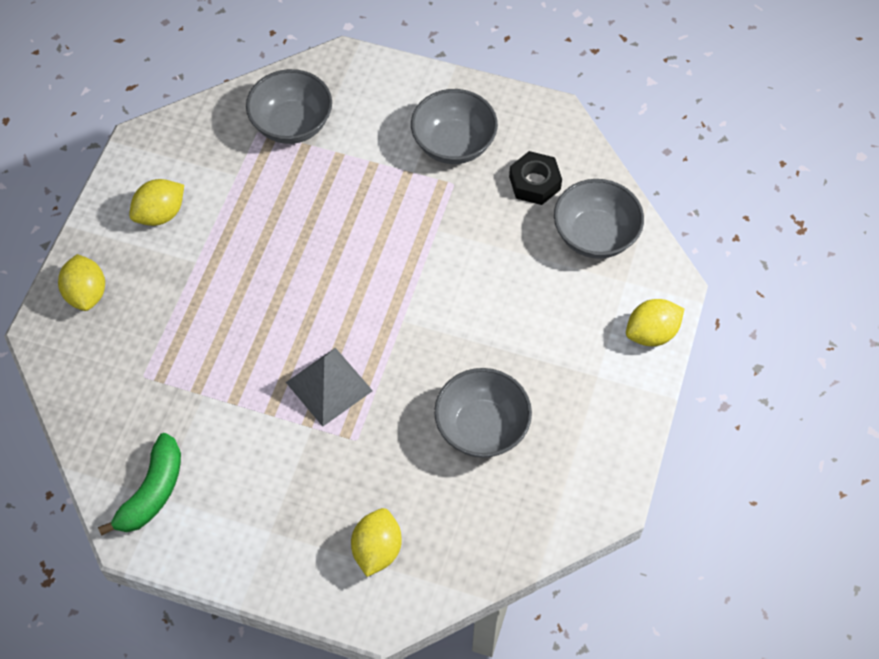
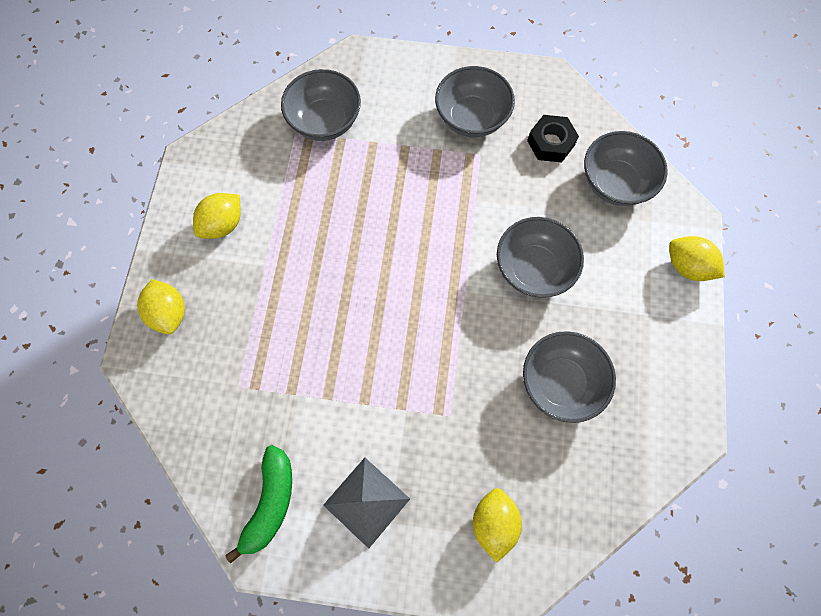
camera: 10 degrees left, 10 degrees up
grey pyramid [286,348,373,427] -> grey pyramid moved to [323,458,410,549]
yellow lemon [626,299,684,346] -> yellow lemon turned 75 degrees clockwise [669,236,725,281]
none -> grey bowl [497,217,584,298]

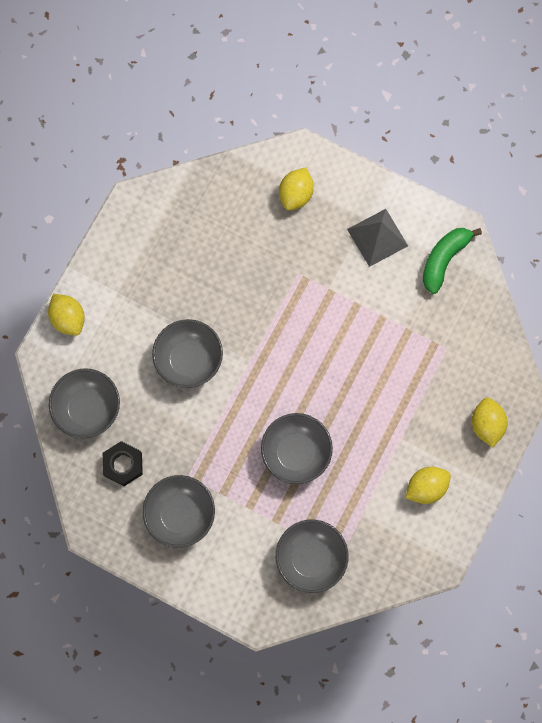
camera: 160 degrees left, 5 degrees up
grey bowl [523,331,616,423] -> grey bowl moved to [261,413,333,484]

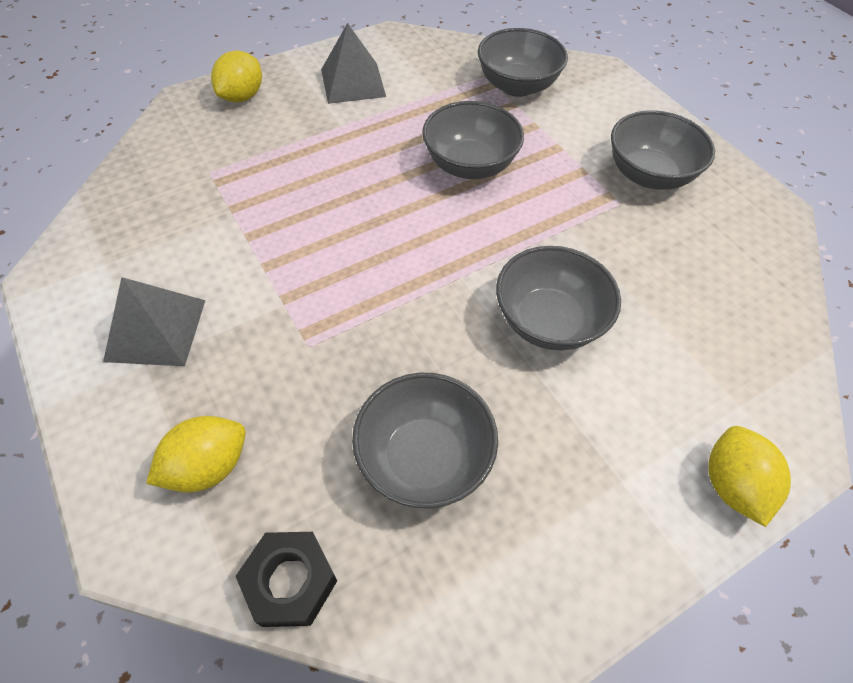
camera: 150 degrees left, 20 degrees down
grey bowl [49,368,120,438] -> grey bowl moved to [352,373,498,508]
black nut [103,441,143,486] -> black nut moved to [235,532,337,627]
yellow lemon [405,467,451,504] -> grey pyramid [321,23,386,104]
green banana [423,228,482,294] -> none

